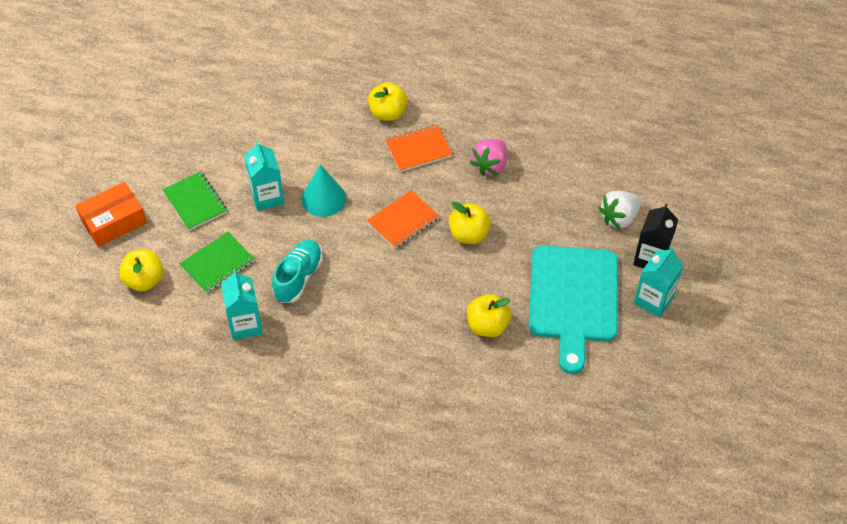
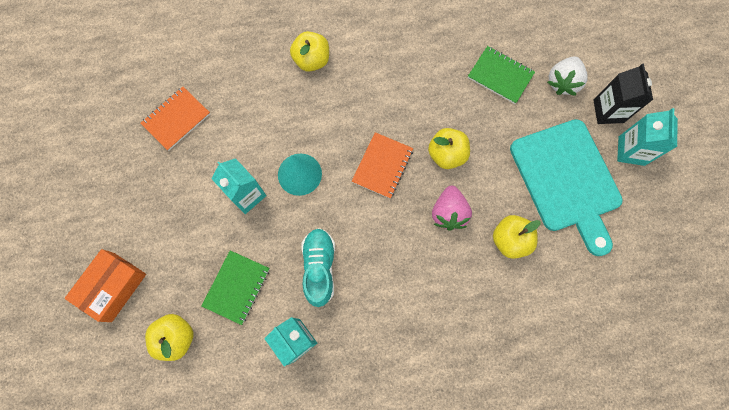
camera: 25 degrees left, 20 degrees up
green notebook [162,171,227,231] -> green notebook moved to [468,46,535,104]
orange notebook [385,124,453,172] -> orange notebook moved to [141,87,210,151]
pink strawberry [470,139,507,176] -> pink strawberry moved to [432,186,472,230]

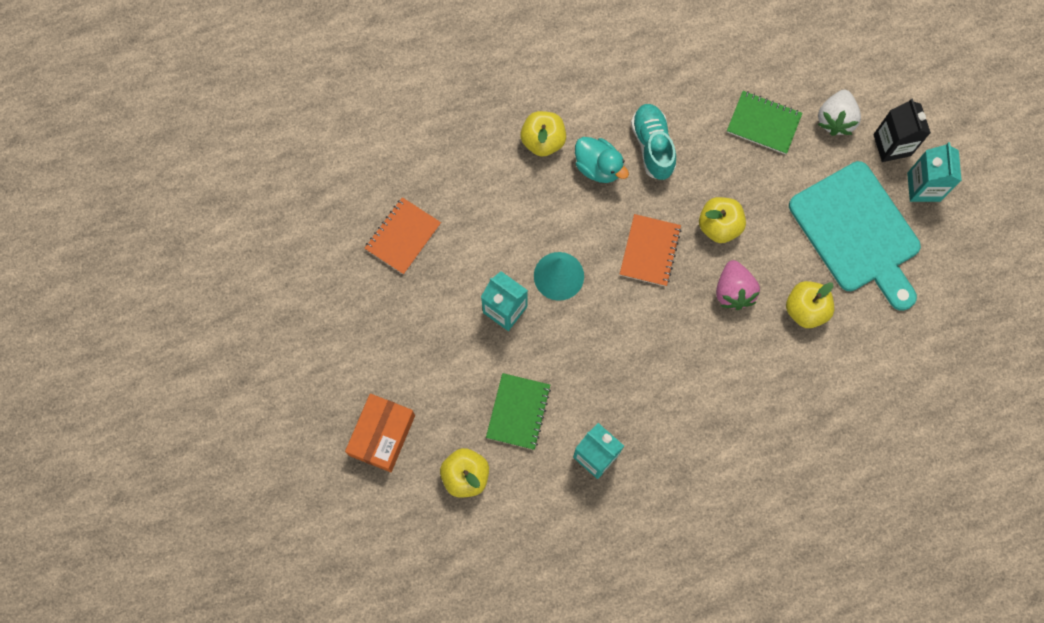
camera: 10 degrees left, 0 degrees up
turquoise shoe [301,228,335,307] -> turquoise shoe moved to [631,104,676,180]
none -> turquoise duck [575,137,629,183]

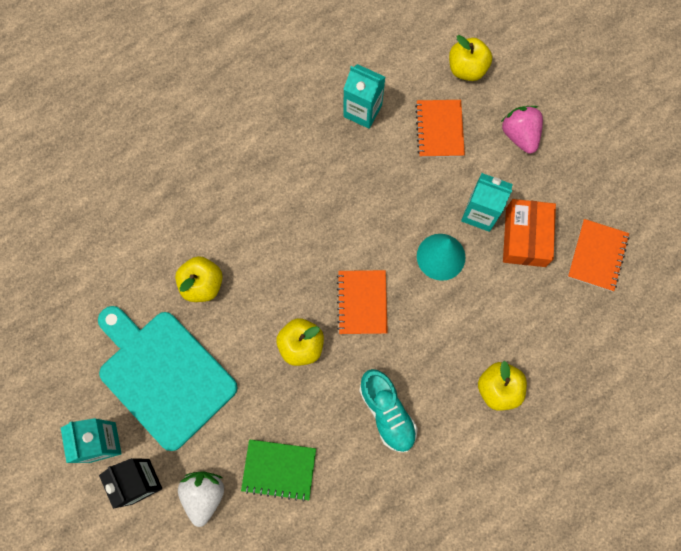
camera: 165 degrees right, 0 degrees up
orange box [345,394,415,472] -> orange box moved to [503,199,556,267]
green notebook [486,373,551,450] -> orange notebook [415,100,465,158]
turquoise duck [575,137,629,183] -> none
pink strawberry [716,260,760,310] -> pink strawberry moved to [501,106,543,154]

